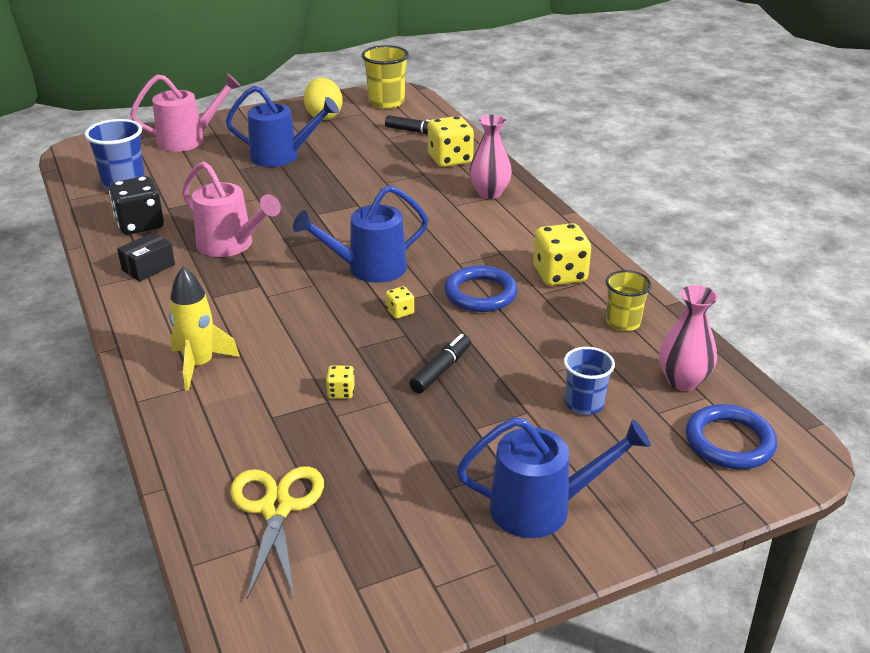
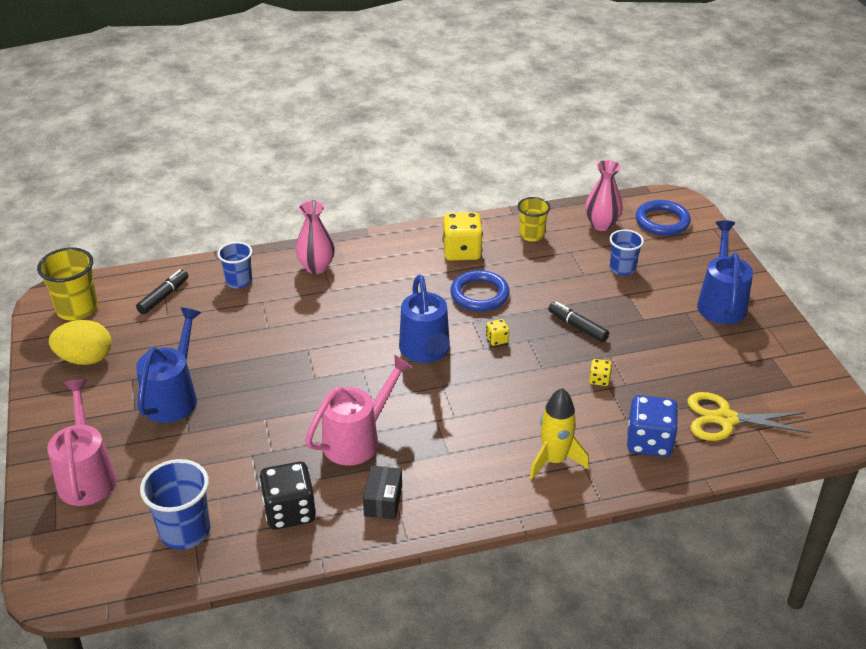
camera: 80 degrees left, 5 degrees up
black box [117,232,175,282] -> black box turned 45 degrees clockwise [363,466,402,519]
yellow dice [428,116,474,167] -> blue cup [217,242,252,289]
none -> blue dice [627,395,678,457]

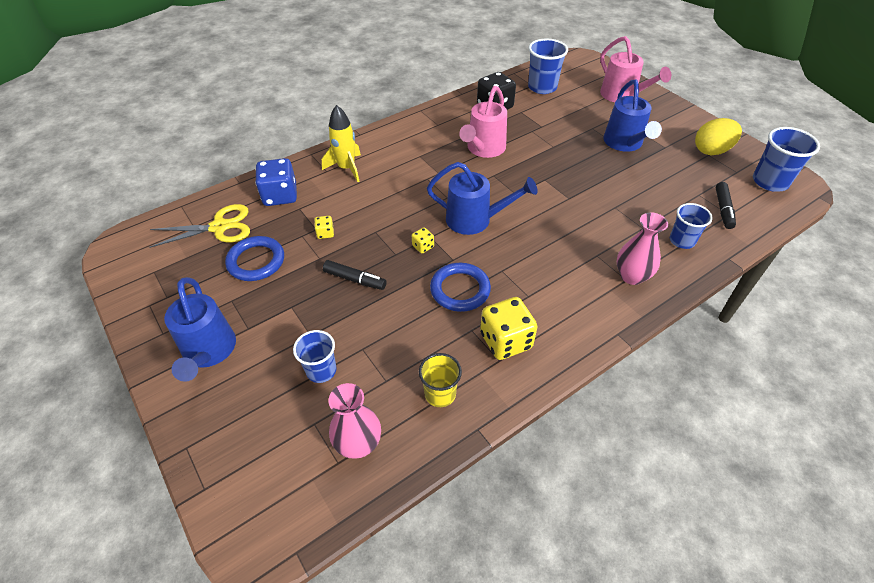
camera: 160 degrees right, 10 degrees up
yellow cup [37,248,98,320] -> blue cup [753,127,820,192]
black box [363,466,402,519] -> none
blue watering can [399,275,450,363] -> blue watering can turned 135 degrees clockwise [427,162,538,235]
blue ring [636,200,691,236] -> blue ring moved to [225,236,284,281]

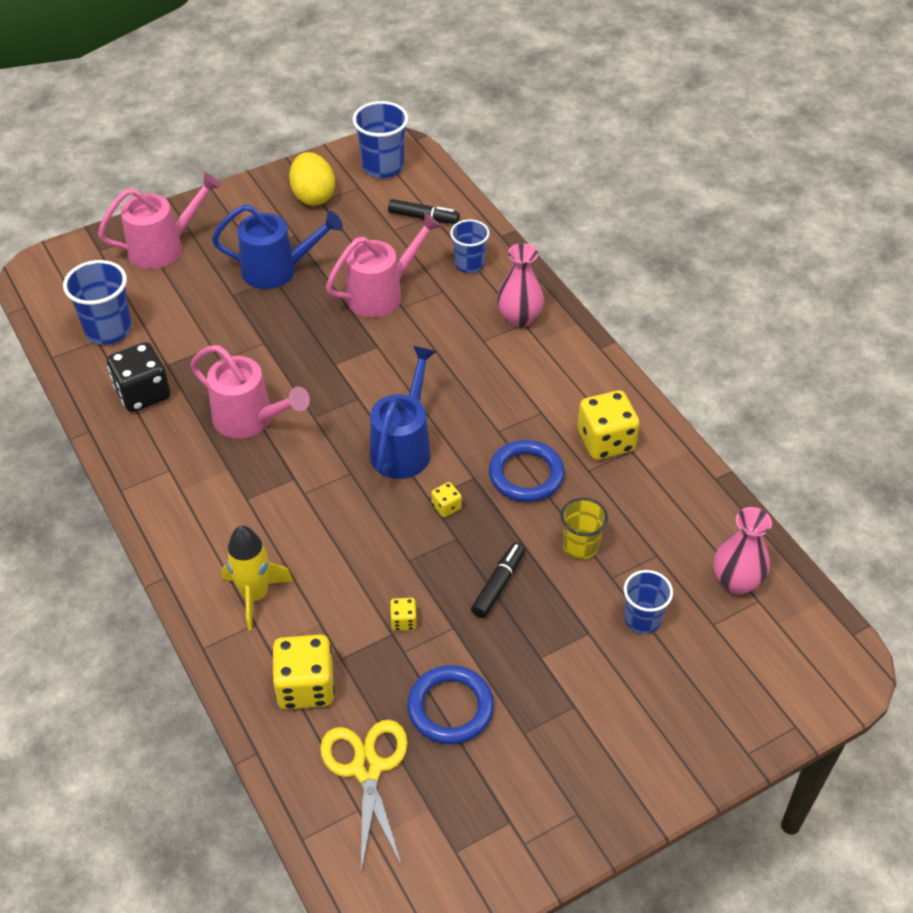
camera: 85 degrees left, 0 degrees up
blue watering can [164,277,236,382] -> none
blue dice [255,158,297,206] -> yellow dice [272,634,335,709]
yellow cup [419,353,462,407] -> yellow cup moved to [561,498,608,560]
none -> pink watering can [326,213,442,317]

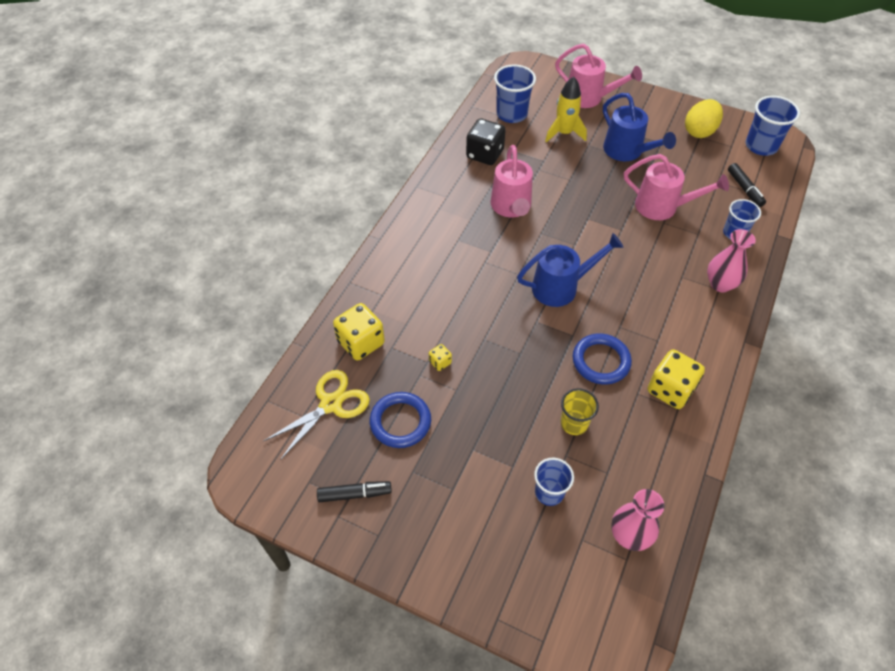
camera: 55 degrees right, 5 degrees up
yellow rocket [222,526,293,631] -> yellow rocket moved to [545,76,587,143]
yellow dice [431,482,462,517] -> none
black marker [471,542,525,618] -> black marker moved to [317,481,392,502]

